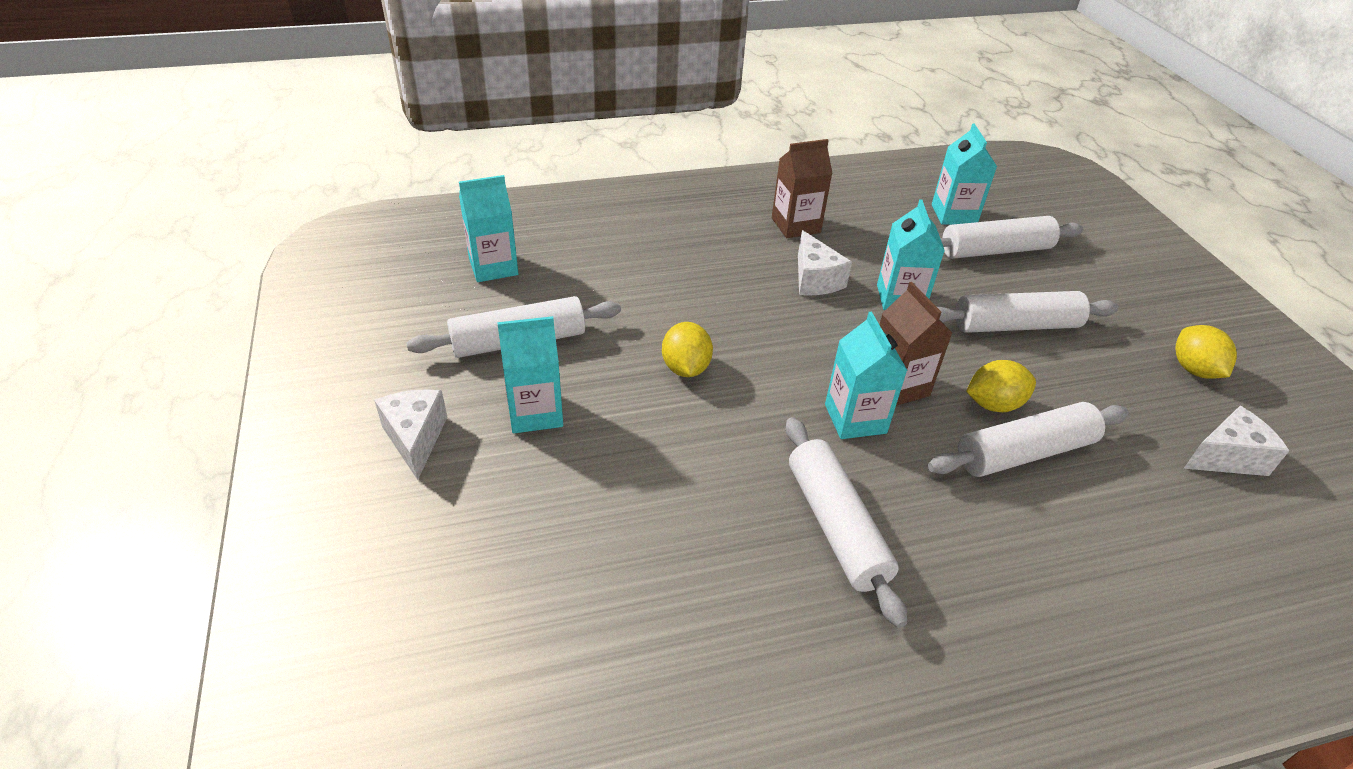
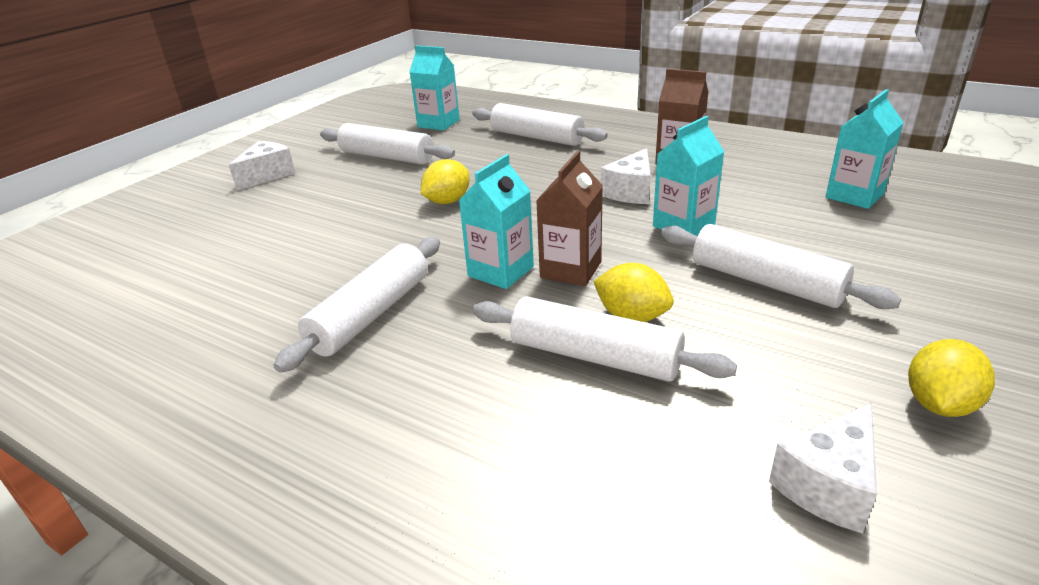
camera: 50 degrees right, 10 degrees down
turquoise carton [497,316,563,433] -> none
white rolling pin [940,216,1083,259] -> white rolling pin moved to [472,103,608,146]
white cheese [1183,406,1289,476] -> white cheese turned 105 degrees clockwise [769,403,877,533]

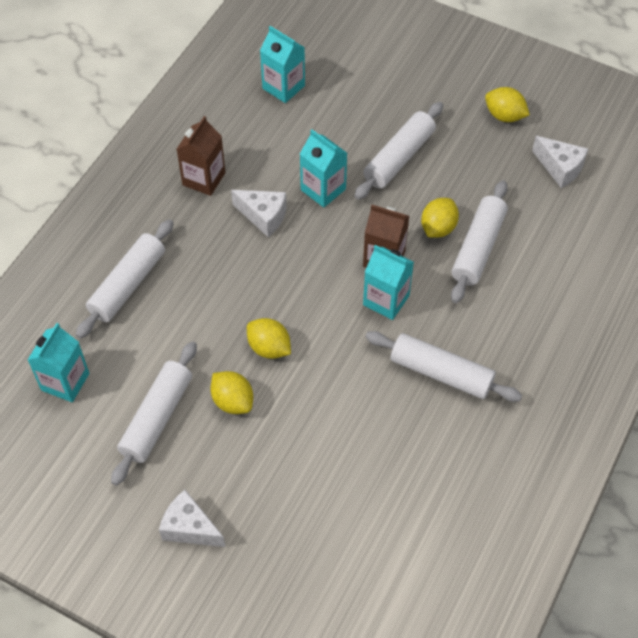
camera: 95 degrees left, 25 degrees up
none -> yellow lemon [210,371,253,414]

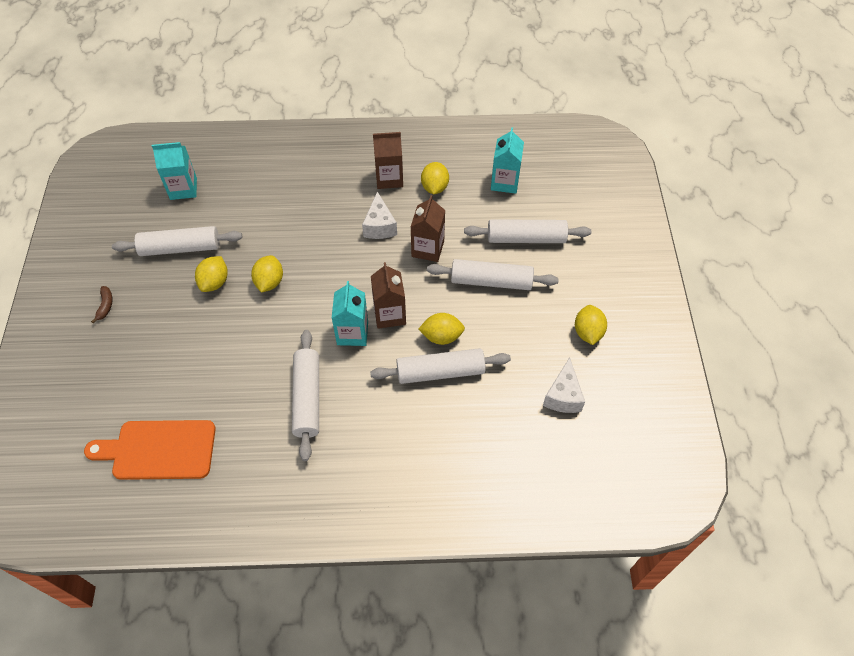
camera: 60 degrees right, 0 degrees up
white rolling pin [76,219,174,339] -> white rolling pin moved to [464,219,591,243]
white cheese [159,490,226,547] -> brown banana [91,286,112,323]
turquoise carton [300,129,347,208] -> brown carton [411,195,445,262]
none -> orange cutting board [84,420,216,480]
none -> yellow lemon [421,162,449,194]

